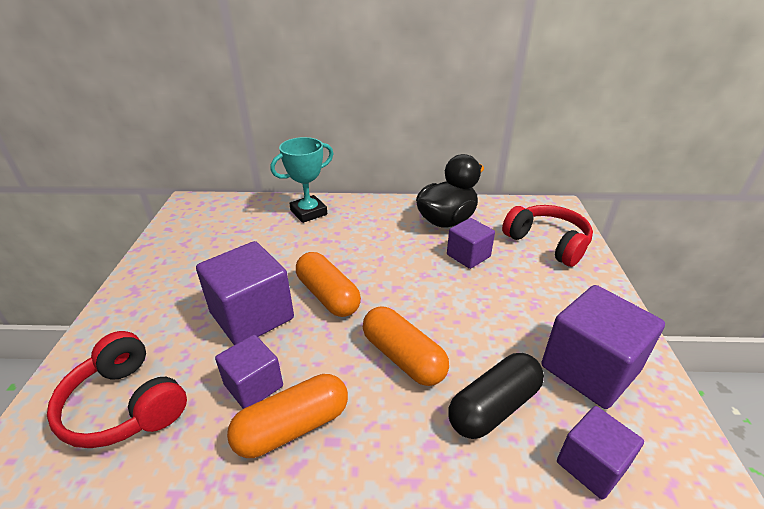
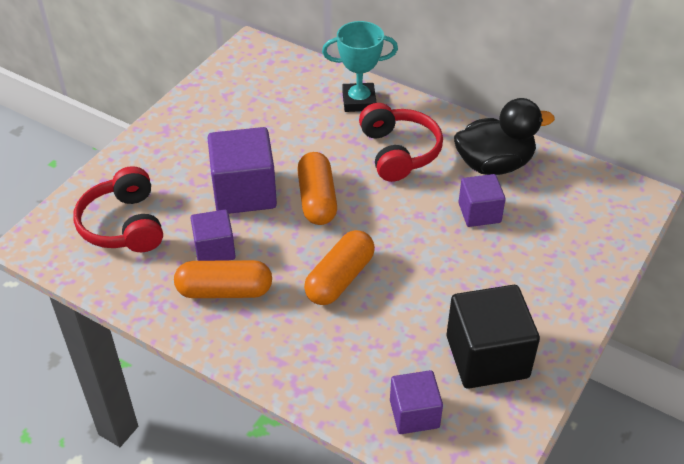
camera: 30 degrees right, 10 degrees up
orange capsule [363,306,449,386] -> orange capsule turned 45 degrees clockwise [304,230,375,305]
black capsule [448,353,544,439] -> none
red headphones [502,205,593,267] -> red headphones moved to [359,103,443,182]
purple cube [542,285,665,409] -> black cube [447,285,540,389]

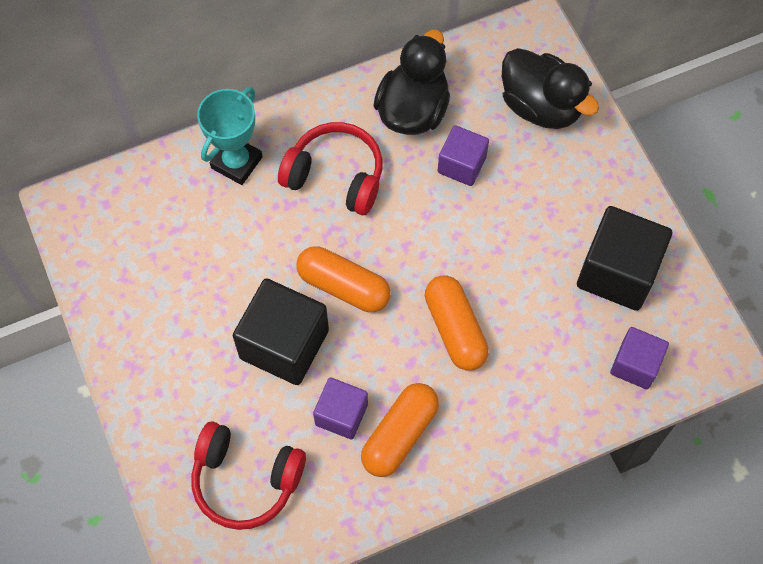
camera: 55 degrees left, 20 degrees up
purple cube [208,127,277,214] -> black cube [233,278,329,385]
none -> black duck [502,48,599,129]

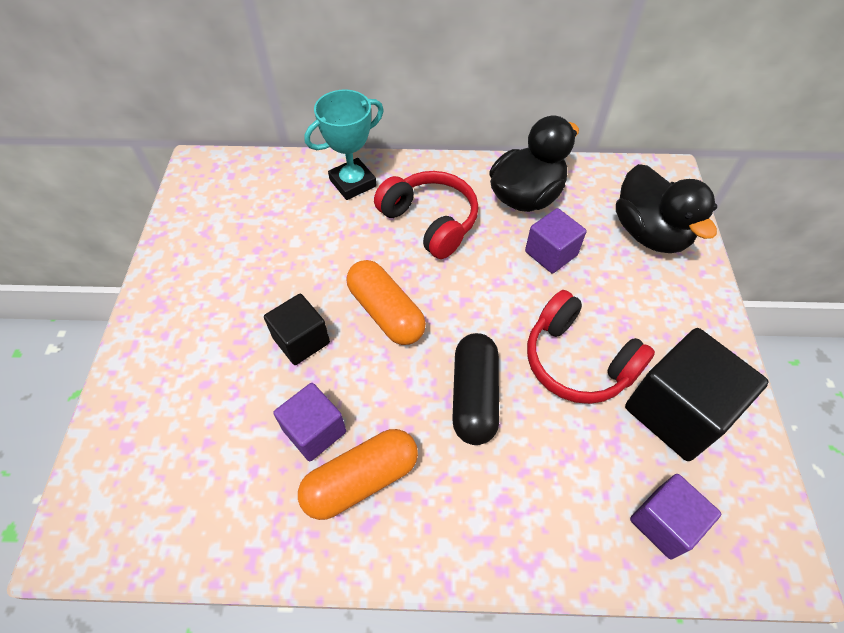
camera: 25 degrees right, 10 degrees down
red headphones [191,421,306,530] -> red headphones moved to [527,290,655,404]
black cube [233,278,329,385] -> black cube [264,294,330,365], size x0.59
orange capsule [425,275,489,371] -> black capsule [452,333,499,445]

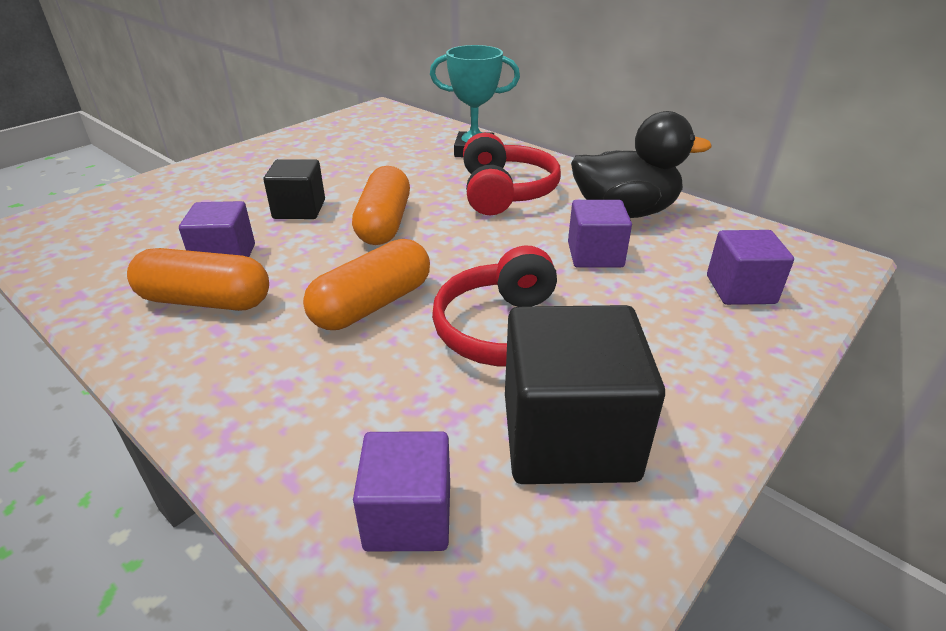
camera: 40 degrees right, 20 degrees down
black capsule [452,333,499,445] -> orange capsule [303,239,430,330]
black duck [616,164,717,253] -> purple cube [707,230,794,305]

